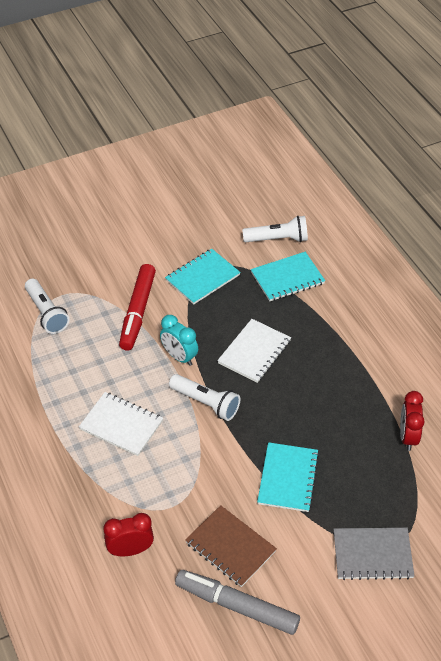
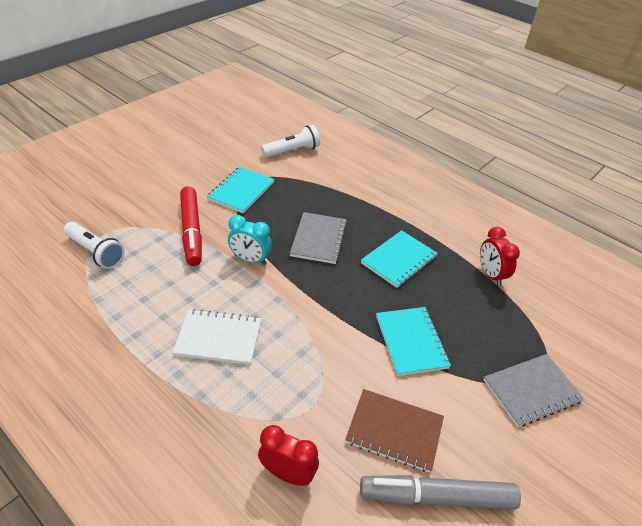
camera: 25 degrees left, 5 degrees down
red clock [104,513,154,556] -> red clock turned 60 degrees clockwise [258,425,319,486]
white flashlight [169,374,240,421] -> none
white notebook [217,319,291,383] -> grey notebook [290,212,347,264]
turquoise notebook [251,252,325,301] -> turquoise notebook moved to [361,230,438,288]

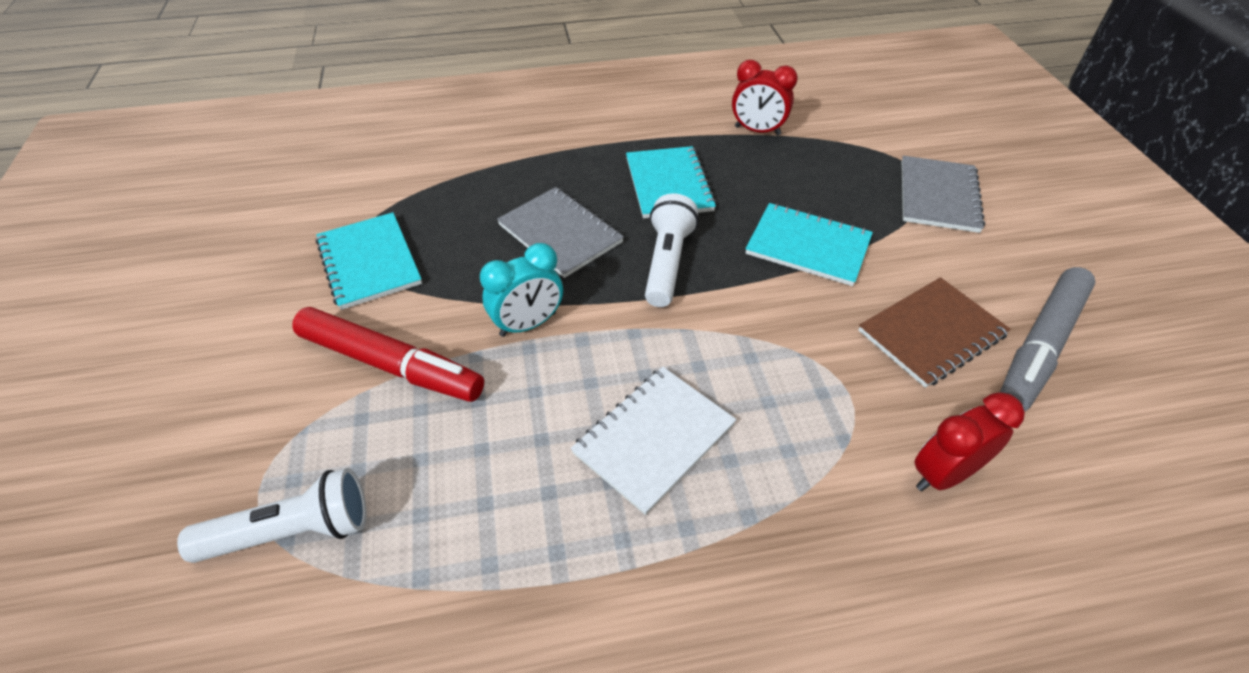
camera: 50 degrees left, 5 degrees up
white flashlight [261,125,320,158] -> white flashlight moved to [645,193,699,307]

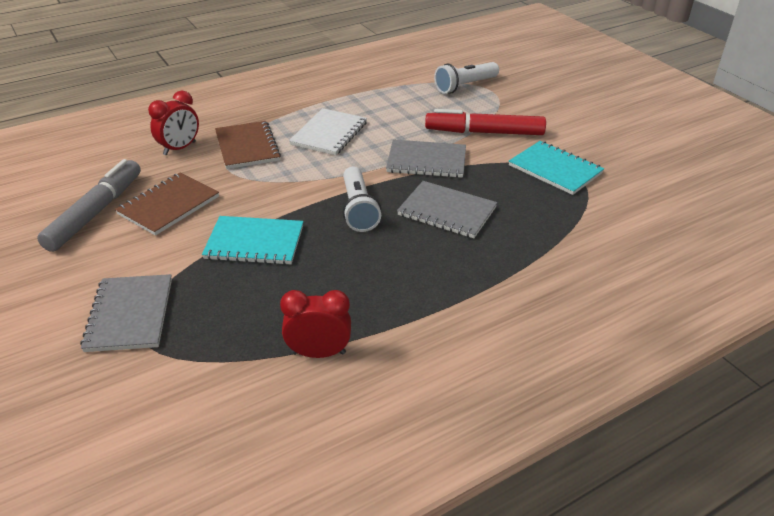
camera: 160 degrees right, 10 degrees down
turquoise clock [480,243,563,337] -> grey notebook [386,140,466,178]
turquoise notebook [626,146,716,218] -> none
none -> brown notebook [215,121,281,169]

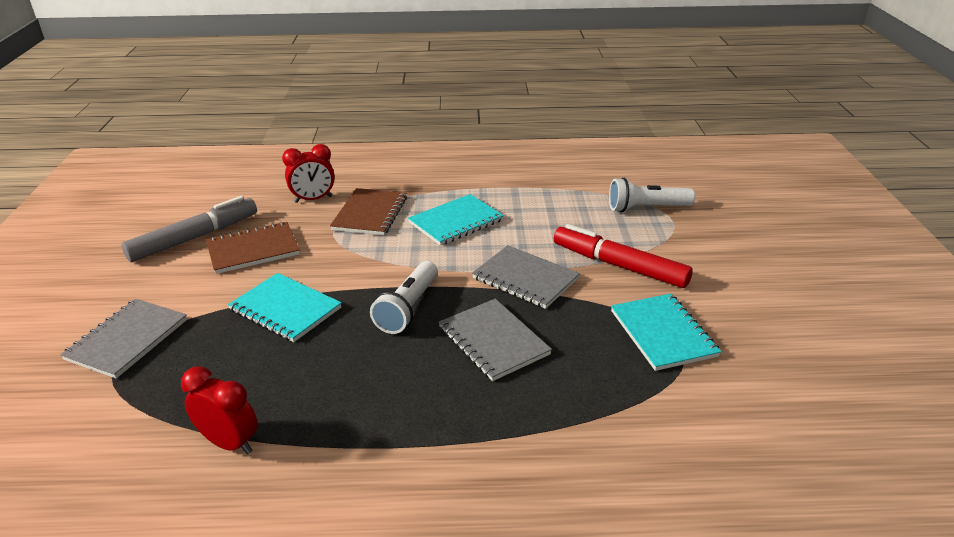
camera: 30 degrees right, 5 degrees down
white notebook [289,108,367,155] -> turquoise notebook [408,194,504,246]

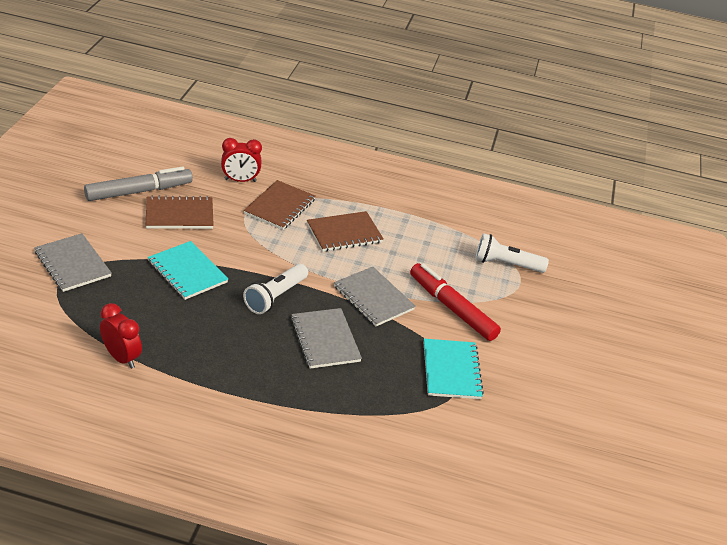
camera: 10 degrees right, 5 degrees up
grey notebook [60,299,187,379] -> grey notebook turned 75 degrees counterclockwise [34,233,112,292]
turquoise notebook [408,194,504,246] -> brown notebook [307,211,383,252]

